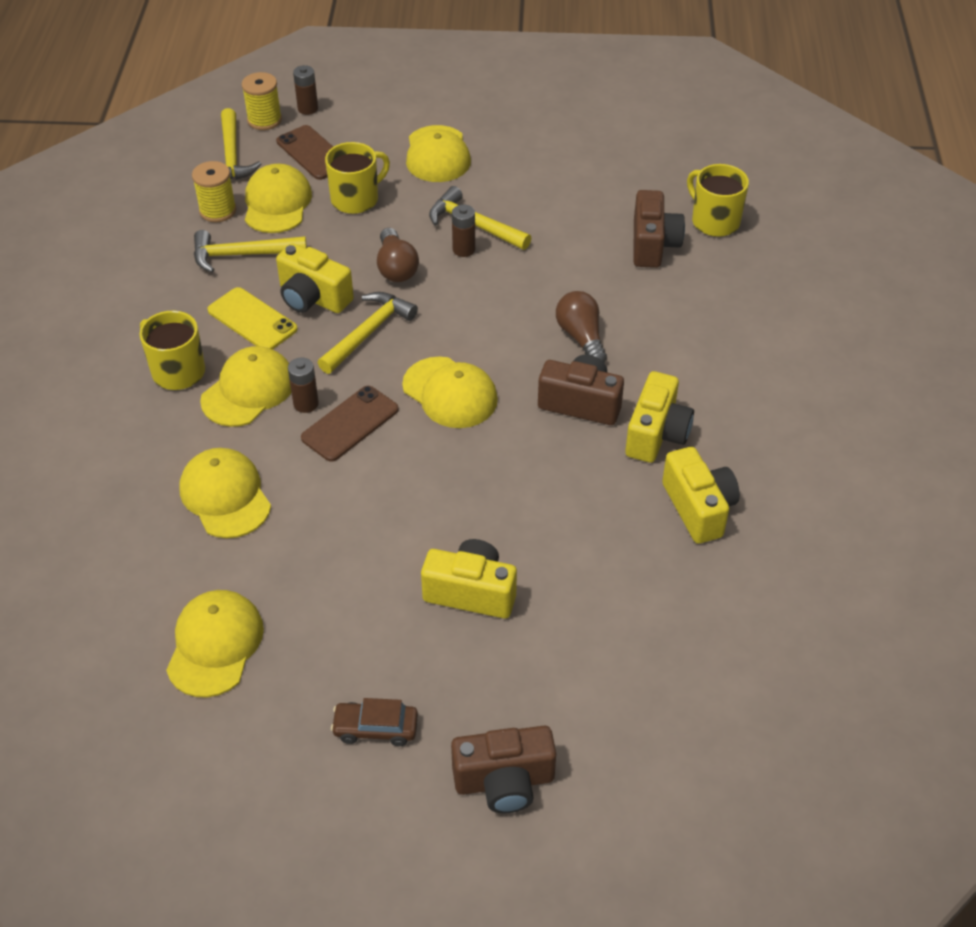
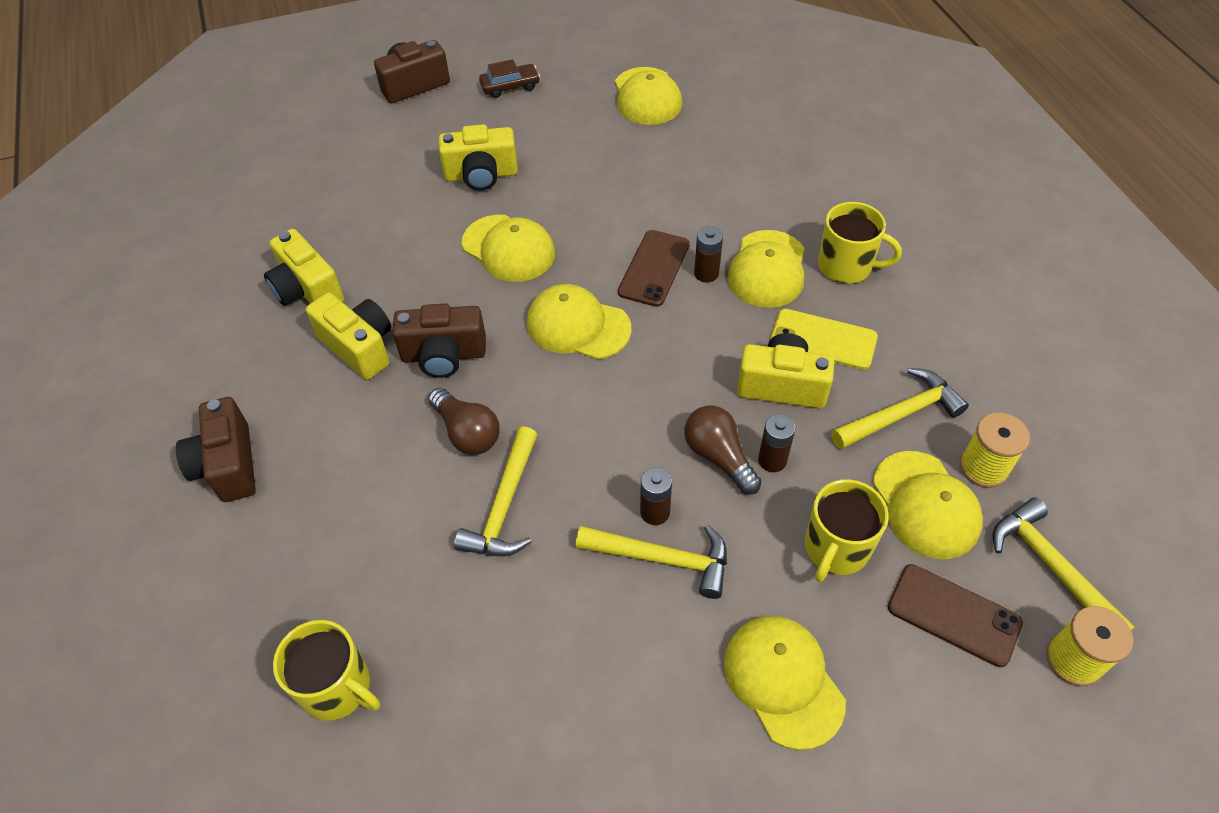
camera: 160 degrees right, 5 degrees up
yellow cap [179,448,271,538] -> yellow cap moved to [462,215,555,282]
brown battery [293,65,318,115] -> brown battery moved to [758,414,796,472]
yellow hammer [318,292,418,374] -> yellow hammer moved to [454,426,537,556]
yellow camera [625,371,694,463] -> yellow camera turned 135 degrees clockwise [306,293,391,380]
brown camera [633,190,685,268] -> brown camera moved to [176,397,256,502]

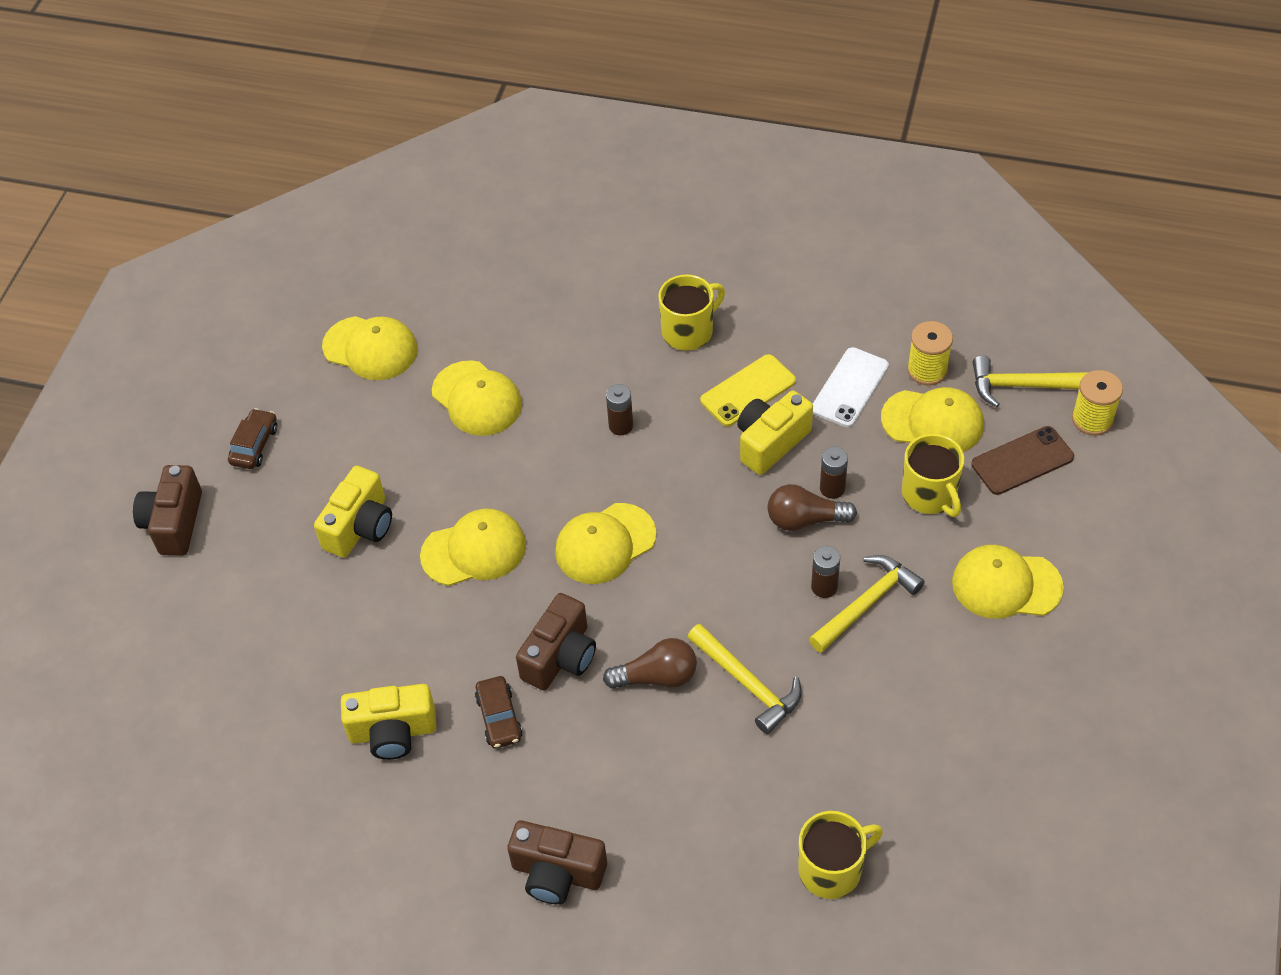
camera: 55 degrees left, 0 degrees up
yellow camera [306,293,391,380] -> brown car [475,676,523,748]
brown phone [618,230,689,307] -> none
yellow cap [727,230,804,308] -> yellow cap moved to [432,360,522,436]
yellow hammer [832,368,969,449] -> white phone [813,347,889,428]

